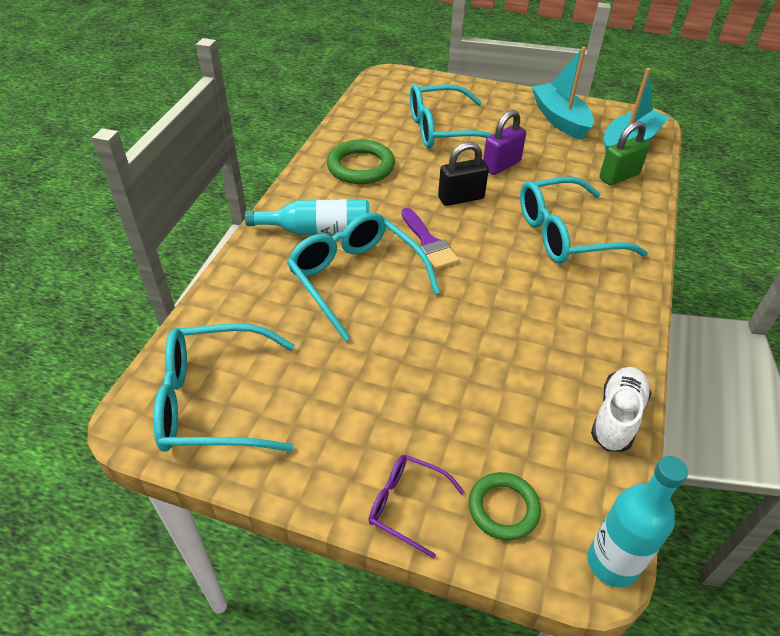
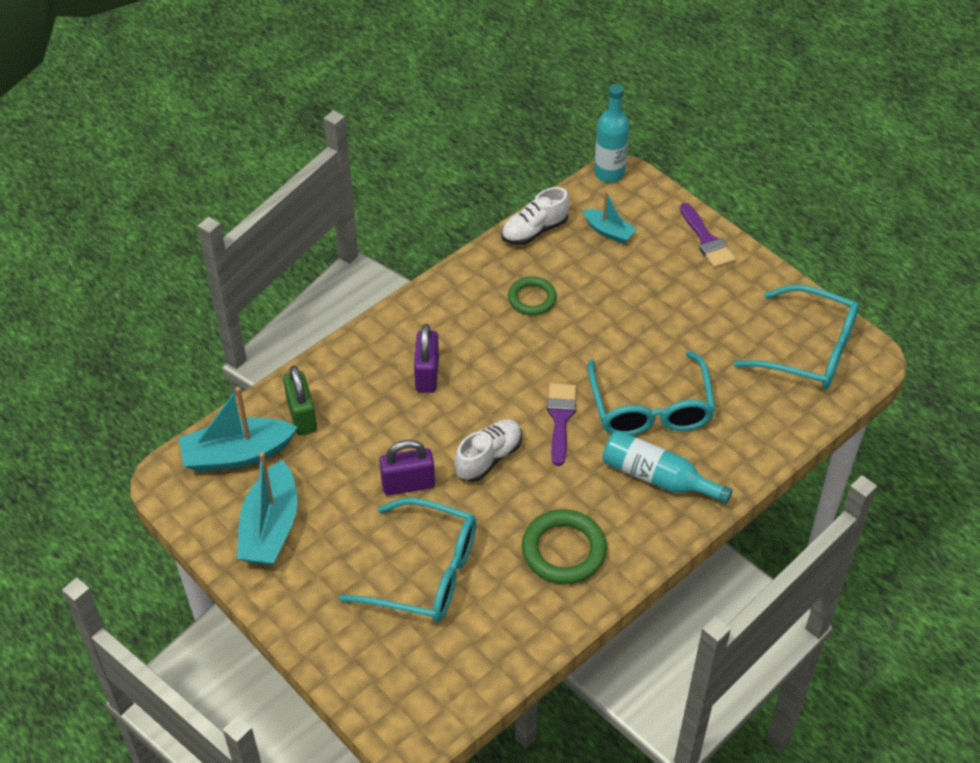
camera: 150 degrees left, 5 degrees up
purple glasses [368,455,465,558] -> purple brush [680,203,736,268]
black padlock [438,142,489,206] -> white shoe [454,419,522,482]
green ring [469,472,541,540] -> green ring moved to [508,276,557,315]
turquoise glasses [520,177,648,263] -> purple padlock [414,324,439,393]
green padlock [599,121,650,185] -> green padlock turned 75 degrees clockwise [283,366,317,435]
none -> turquoise boat [583,191,637,244]

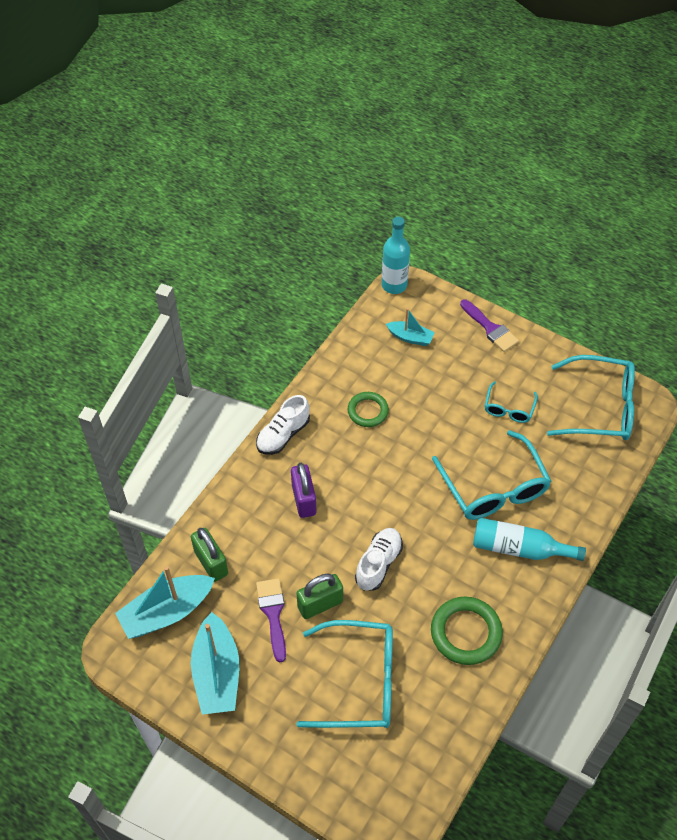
camera: 15 degrees left, 5 degrees up
purple padlock [379,440,435,496] -> green padlock [296,574,343,619]
white shoe [501,187,570,245] -> white shoe moved to [256,395,310,455]
purple brush [547,383,576,466] -> purple brush moved to [256,578,286,662]
none -> turquoise glasses [485,381,538,423]

